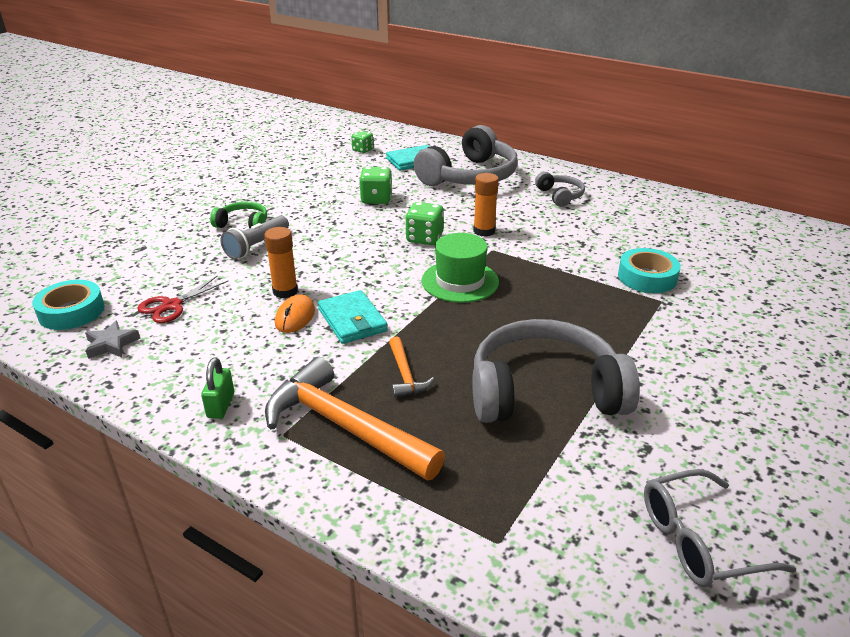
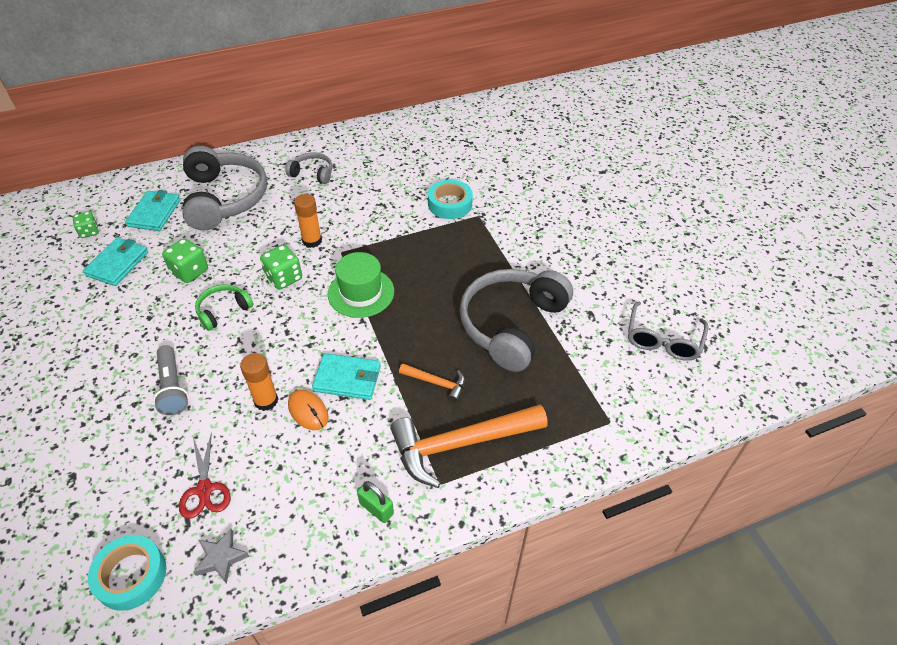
camera: 55 degrees left, 15 degrees up
green headphones [210,202,267,228] -> green headphones moved to [195,284,253,331]
none -> turquoise wallet [83,238,148,286]

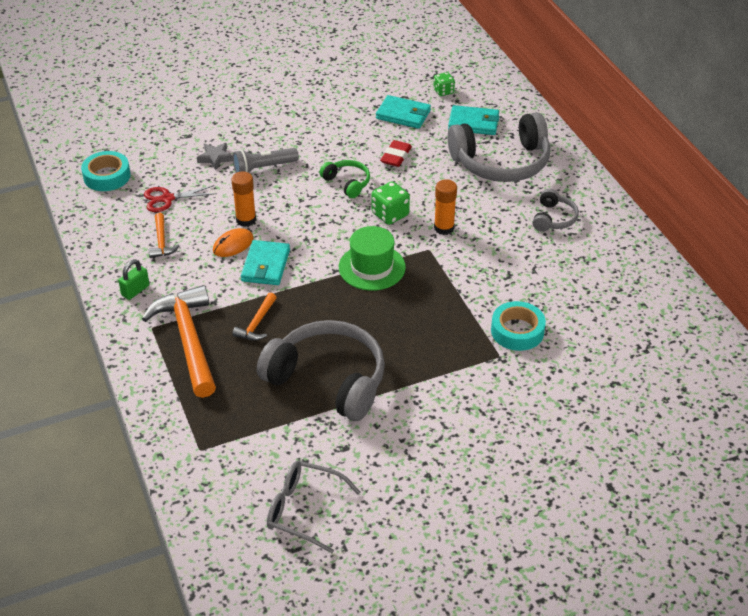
camera: 90 degrees right, 5 degrees down
green dice [162,238,208,283] -> red eraser [380,140,412,167]
grey star [193,529,249,584] -> grey star moved to [197,143,233,170]
none -> orange hammer [149,213,180,258]

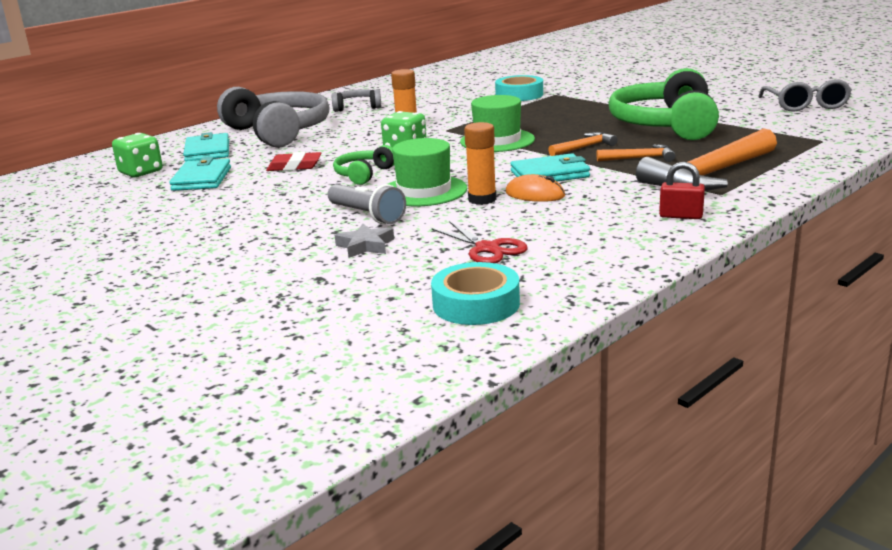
camera: 110 degrees left, 20 degrees down
green padlock [119,259,149,300] -> red padlock [659,162,705,219]
orange hammer [149,213,180,258] -> orange hammer moved to [548,132,617,156]
grey headphones [257,320,385,421] -> green headphones [609,68,719,140]
green dice [433,72,455,96] -> green dice [112,133,163,178], size x1.53
none -> green hat [389,138,467,206]

